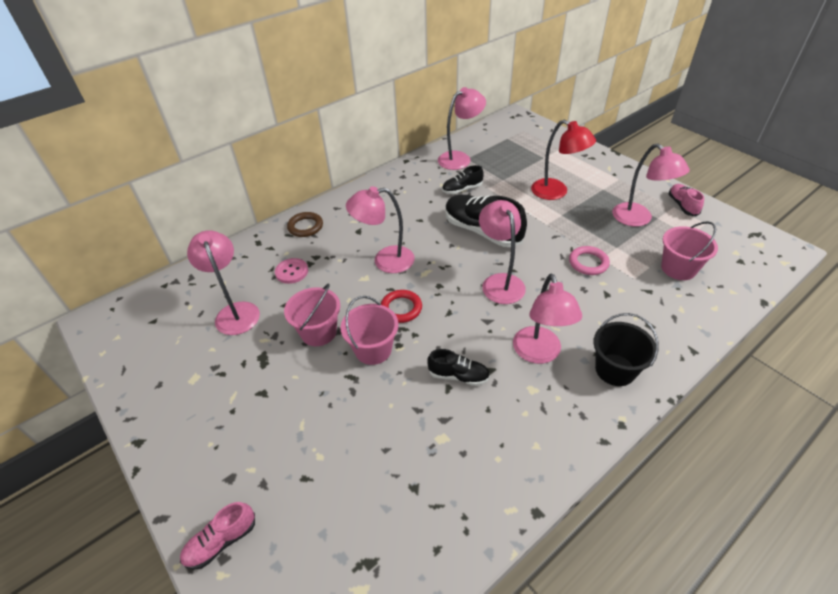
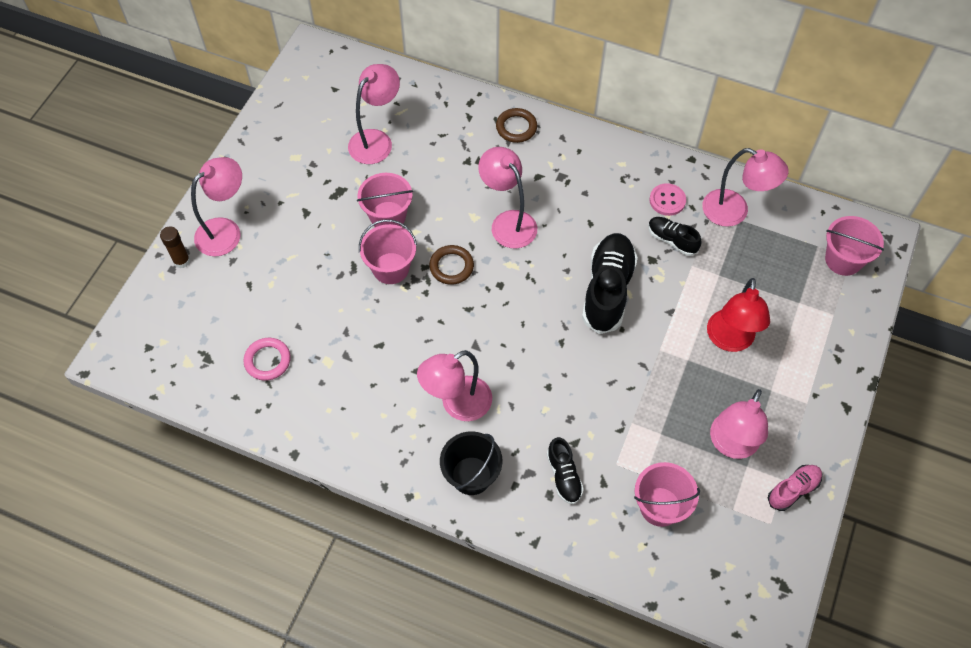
camera: 60 degrees right, 15 degrees up
pink shoe [180,502,255,570] -> brown glue stick [160,226,190,268]
pink button [275,258,308,284] -> pink button moved to [649,183,686,216]
red ring [381,290,422,323] -> brown ring [429,245,474,285]
black shoe [427,349,490,386] -> black shoe moved to [547,437,584,504]
pink lamp [479,200,526,304] -> pink lamp moved to [191,157,242,257]
pink ring [569,246,610,275] -> pink ring moved to [243,338,291,381]
none -> pink bucket [825,216,884,276]

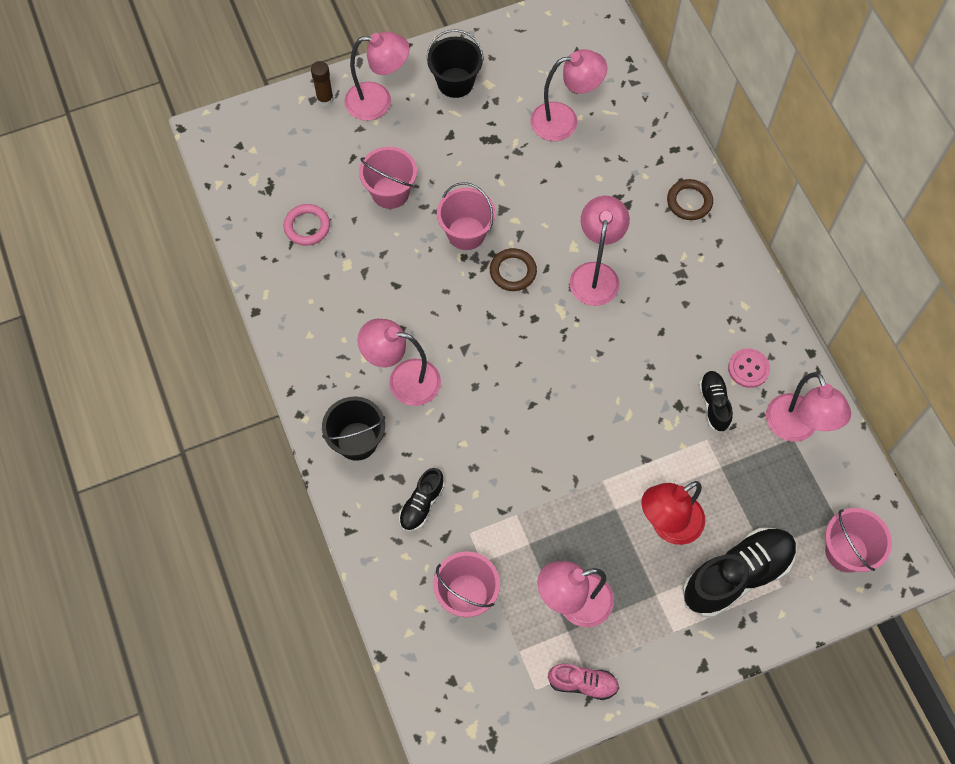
camera: 45 degrees right, 5 degrees up
pink bucket [357,173,413,227] -> pink bucket moved to [359,147,417,209]
black shoe [582,233,638,334] -> black shoe moved to [683,528,797,618]
none -> black bucket [426,29,484,98]

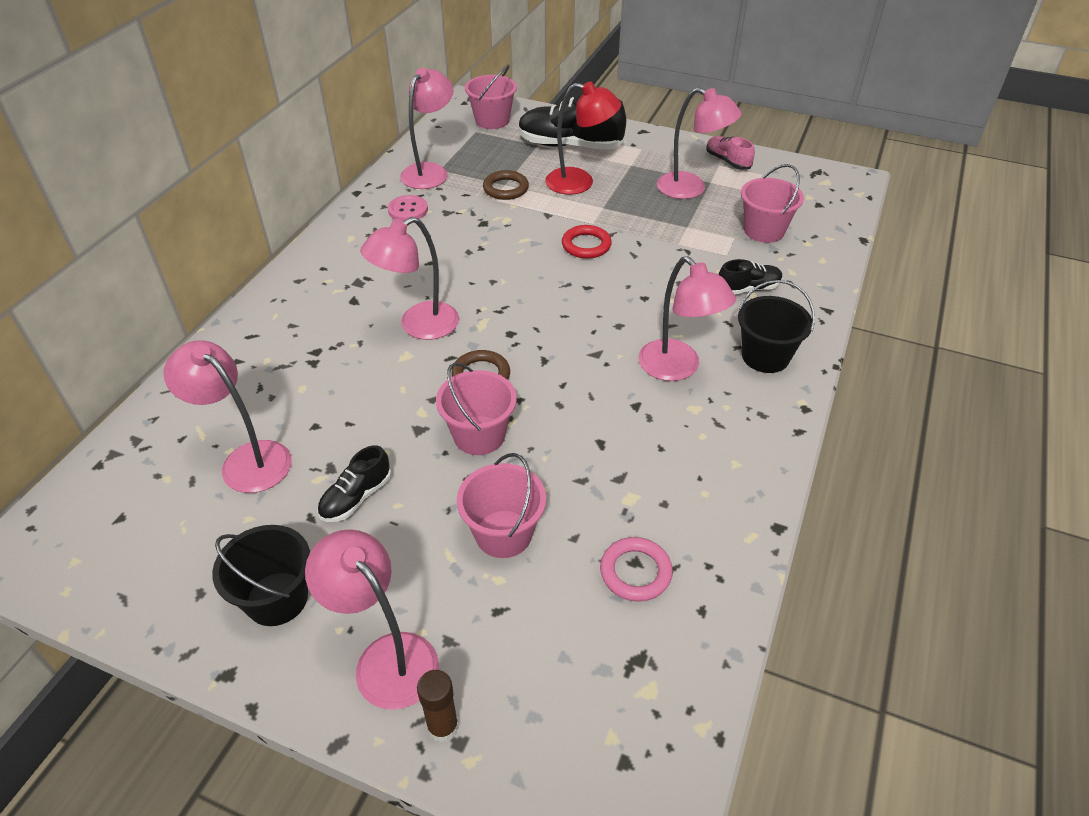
camera: 135 degrees left, 20 degrees down
brown ring [667,179,713,220] -> brown ring moved to [483,170,529,200]
black shoe [699,371,733,433] -> black shoe moved to [317,445,391,522]
none -> red ring [562,225,612,259]

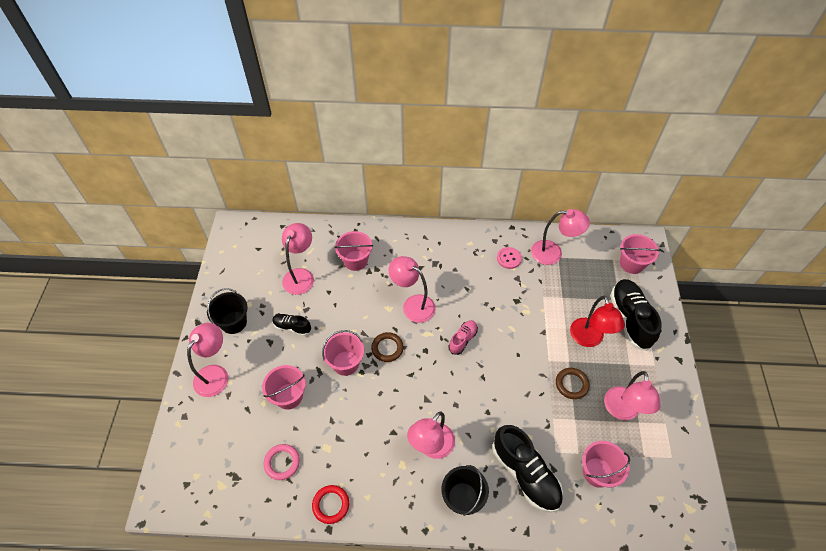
camera: 70 degrees right, 10 degrees up
brown glue stick [417,670,459,742] -> none
brown ring [483,170,529,200] -> brown ring moved to [556,368,589,399]
red ring [562,225,612,259] -> red ring moved to [312,485,349,524]
pink shoe [706,136,755,170] -> pink shoe moved to [449,320,478,355]
black shoe [718,259,783,295] -> black shoe [492,425,563,513], size x1.89
none -> pink bucket [334,231,373,271]

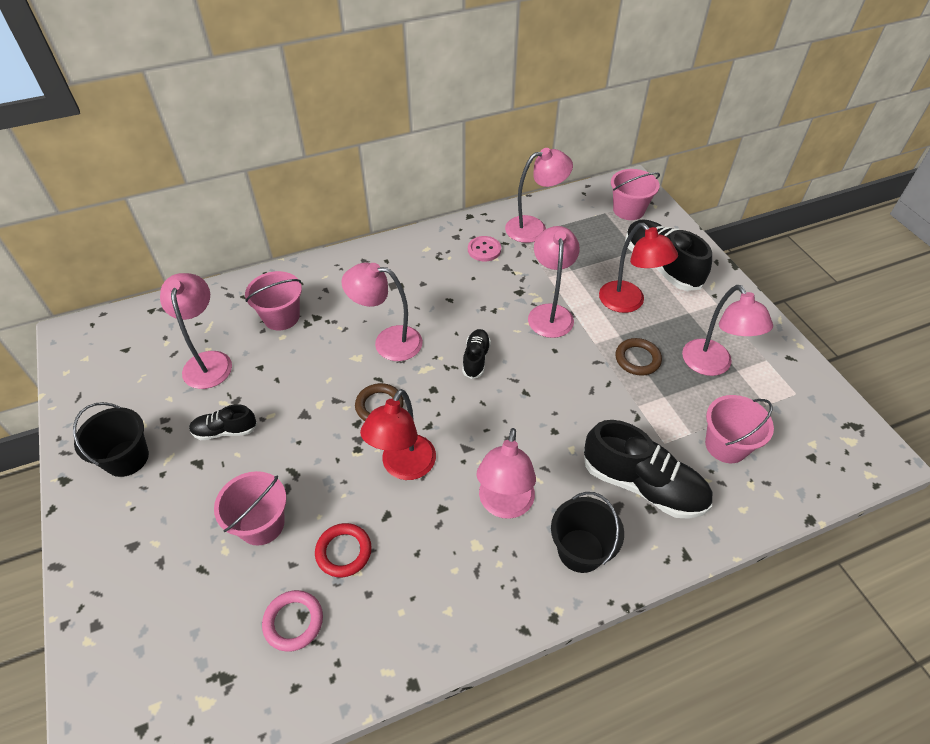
camera: 25 degrees left, 5 degrees down
pink lamp [187,323,228,397] -> pink lamp moved to [528,226,580,338]
red ring [312,485,349,524] -> red ring moved to [315,523,372,578]
pink bucket [322,330,364,376] -> none
pink shoe [449,320,478,355] -> black shoe [462,329,491,379]
none -> red lamp [360,389,436,480]

